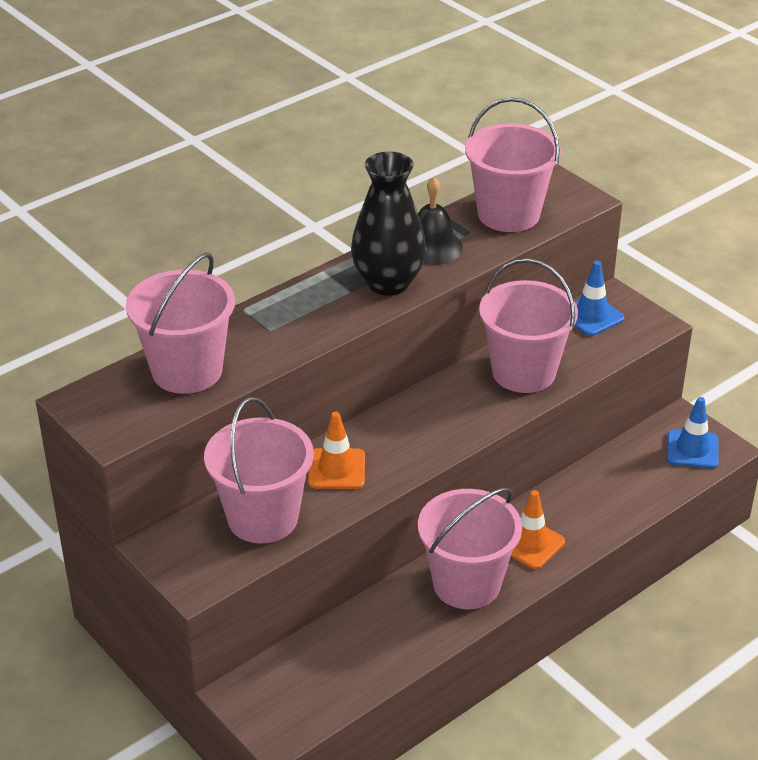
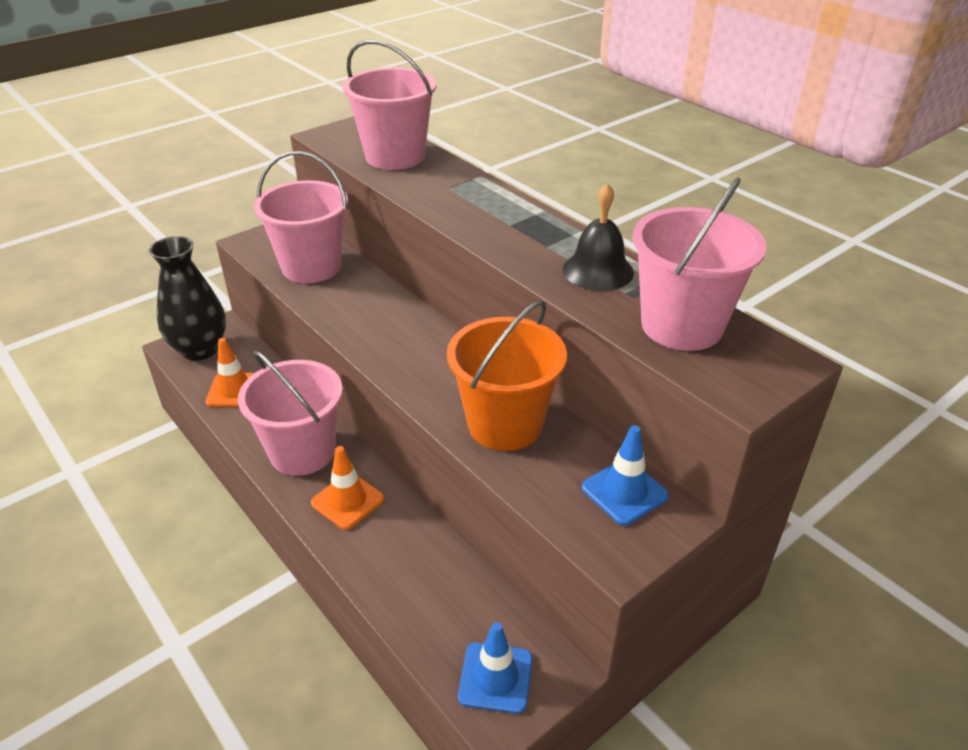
camera: 90 degrees right, 0 degrees up
orange traffic cone [308,411,365,489] -> orange traffic cone moved to [205,338,254,407]
black vase [351,152,427,296] -> black vase moved to [149,236,226,361]
pink bucket [479,258,578,393] -> orange bucket [447,300,567,451]

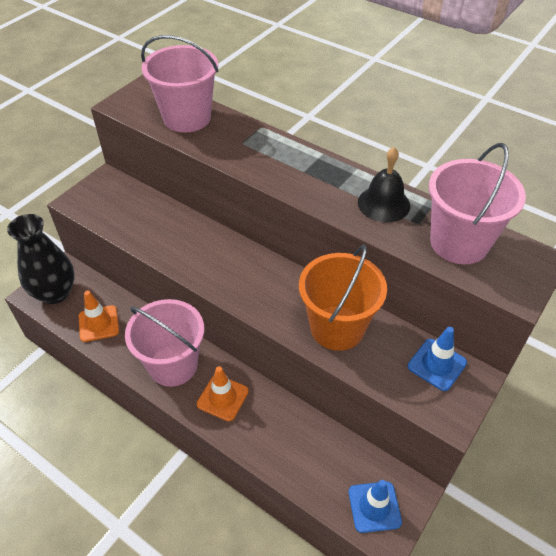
camera: 15 degrees left, 10 degrees up
pink bucket [254,151,348,283] -> none

